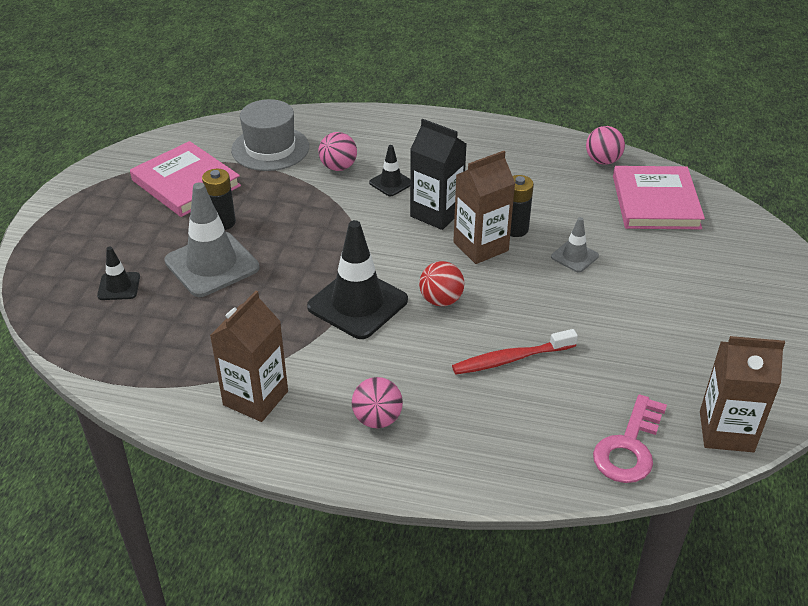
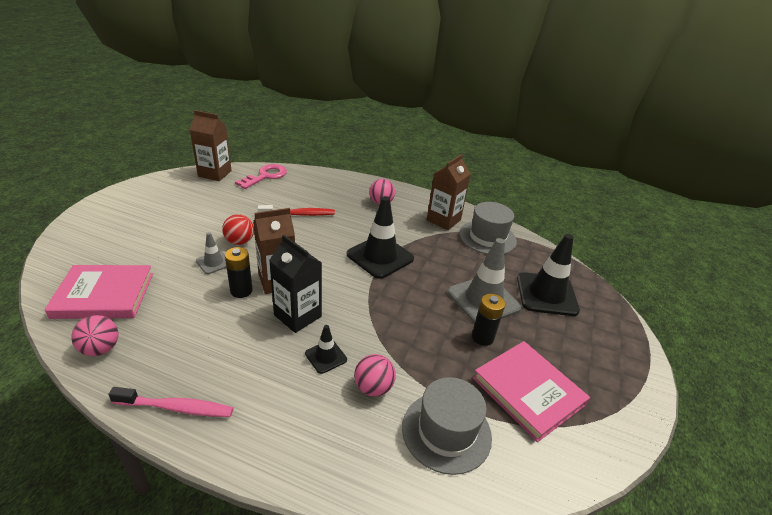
camera: 175 degrees left, 5 degrees down
black traffic cone [97,247,140,300] -> black traffic cone [517,234,580,316], size x2.00
red ball [419,261,464,306] -> red ball moved to [222,214,254,245]
pink book [613,166,705,229] -> pink book turned 75 degrees clockwise [44,265,153,319]
none -> pink toothbrush [108,387,234,417]
none -> grey hat [459,202,517,254]

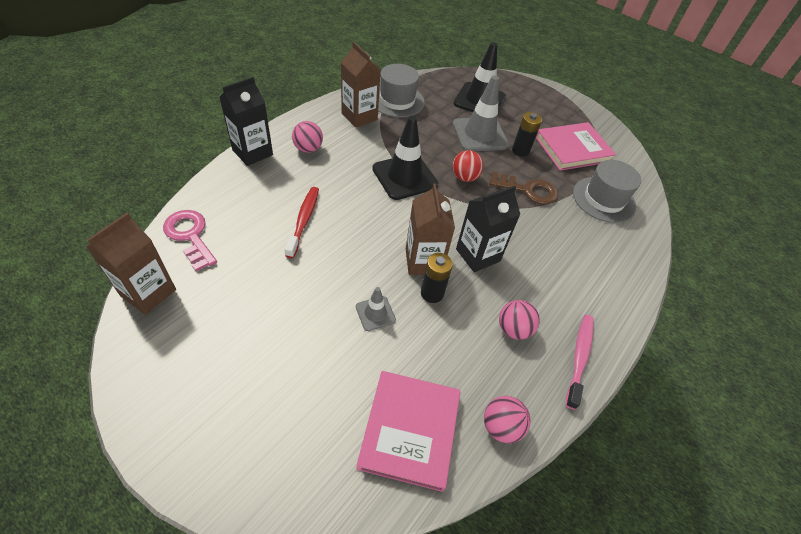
camera: 75 degrees left, 15 degrees up
red ball [222,214,254,245] -> red ball moved to [452,150,484,182]
black traffic cone [305,325,347,374] -> none
pink ball [354,354,396,396] -> pink ball moved to [499,300,539,340]
none -> black carton [219,77,273,166]
none -> brown key [489,171,558,205]

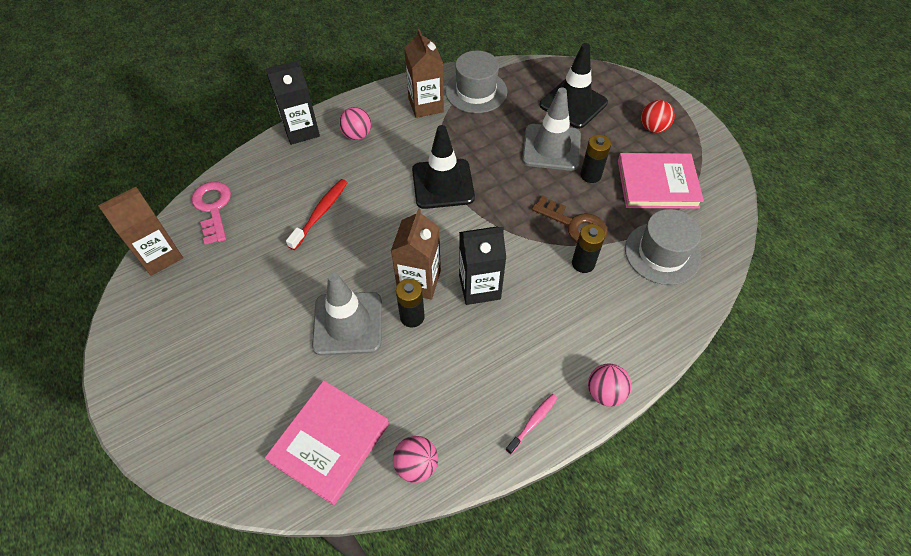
camera: 25 degrees right, 5 degrees up
grey traffic cone [356,287,396,331] -> grey traffic cone [312,272,382,356], size x2.00
red ball [452,150,484,182] -> red ball moved to [641,100,675,133]
pink ball [499,300,539,340] -> pink ball moved to [588,364,632,407]
pink toothbrush [566,315,594,410] -> pink toothbrush [506,394,557,454], size x0.66
none -> black battery [572,224,605,273]

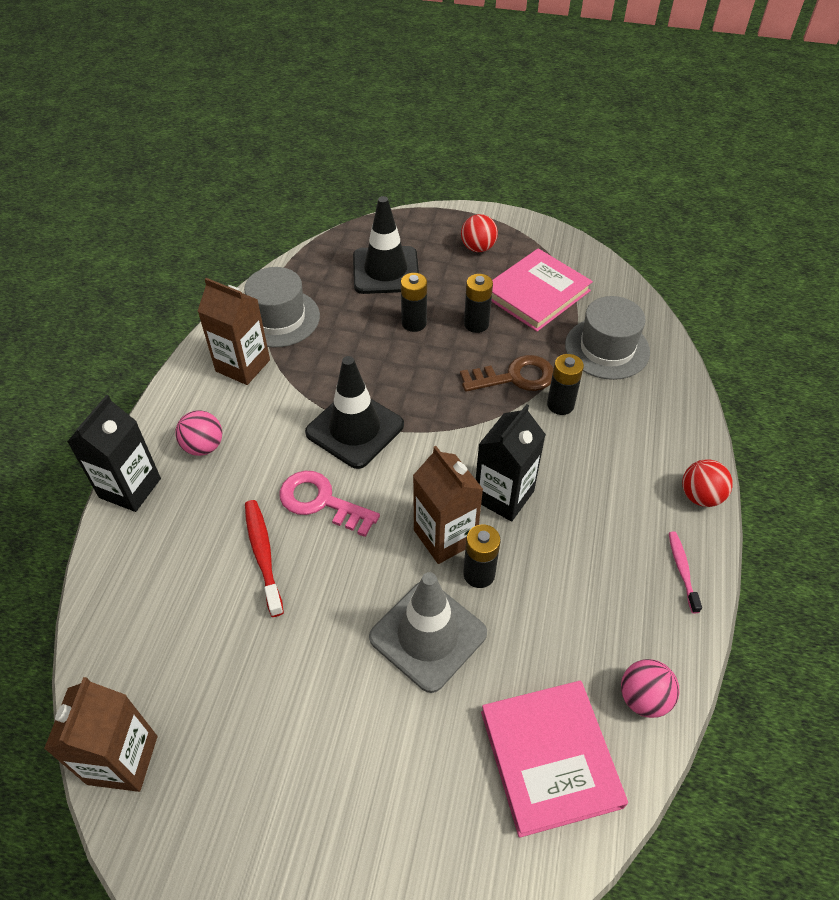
camera: 45 degrees left, 5 degrees down
pink key [191,181,231,245] -> pink key moved to [280,471,380,537]
grey traffic cone [522,88,581,171] -> black battery [401,273,427,332]
pink ball [588,364,632,407] -> red ball [682,459,733,507]

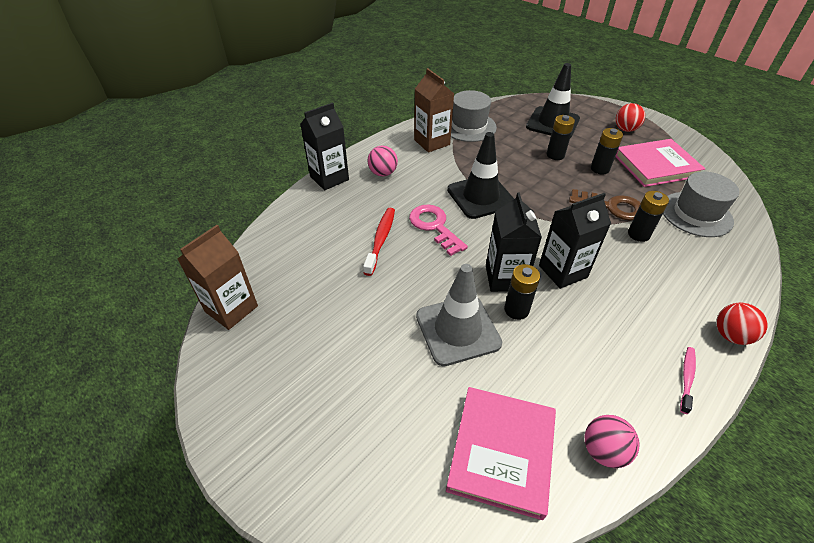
camera: 30 degrees right, 5 degrees down
brown carton [413,446,483,564] -> black carton [486,192,542,292]

